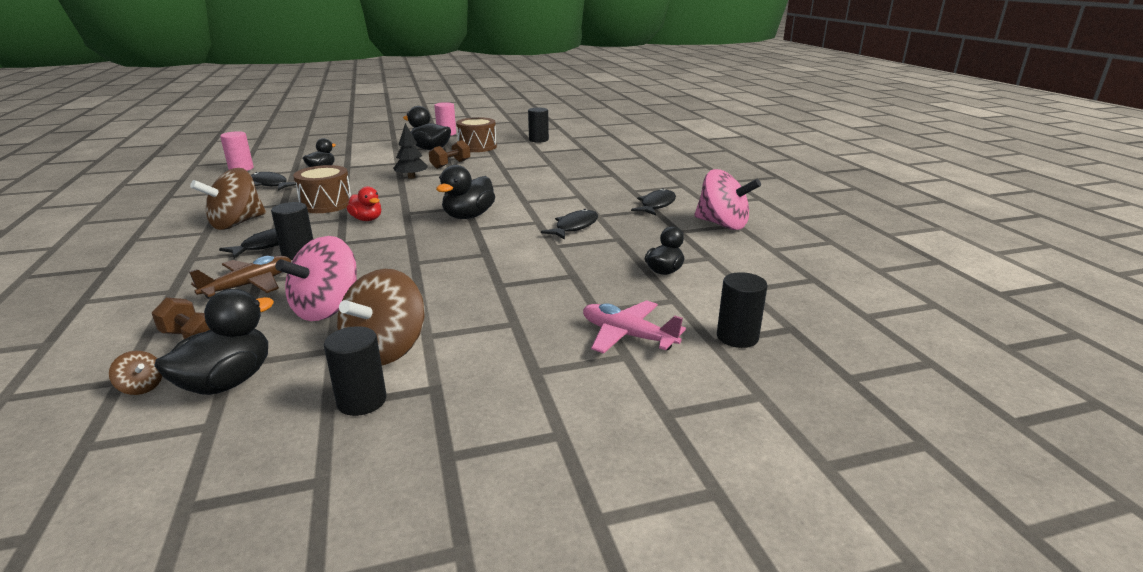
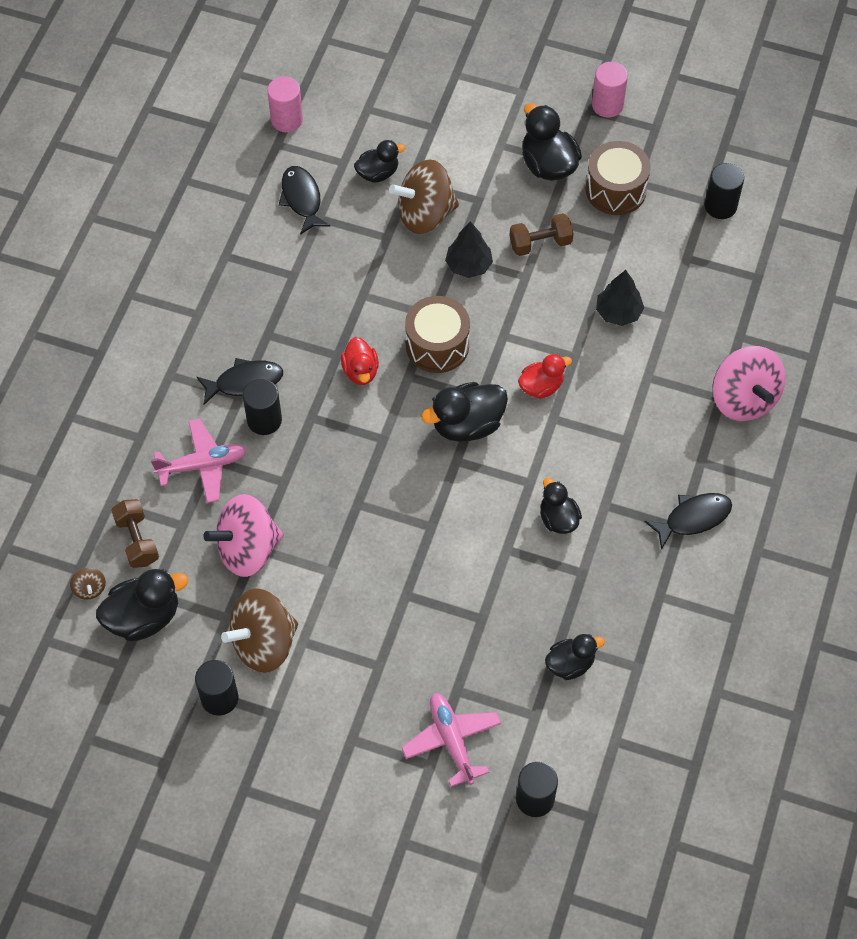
camera: 35 degrees right, 35 degrees up
brown plane [189,256,291,300] -> pink plane [151,419,246,503]
brown spinning top [190,168,266,230] -> brown spinning top moved to [389,160,459,234]
brown drum [293,165,351,213] -> brown drum moved to [405,296,470,373]
black fish [541,209,598,240] -> black duck [540,478,582,534]
pink spinning top [694,169,761,230] -> pink spinning top moved to [713,346,785,421]
none -> red duck [518,354,572,399]
none -> black tree [596,270,644,326]

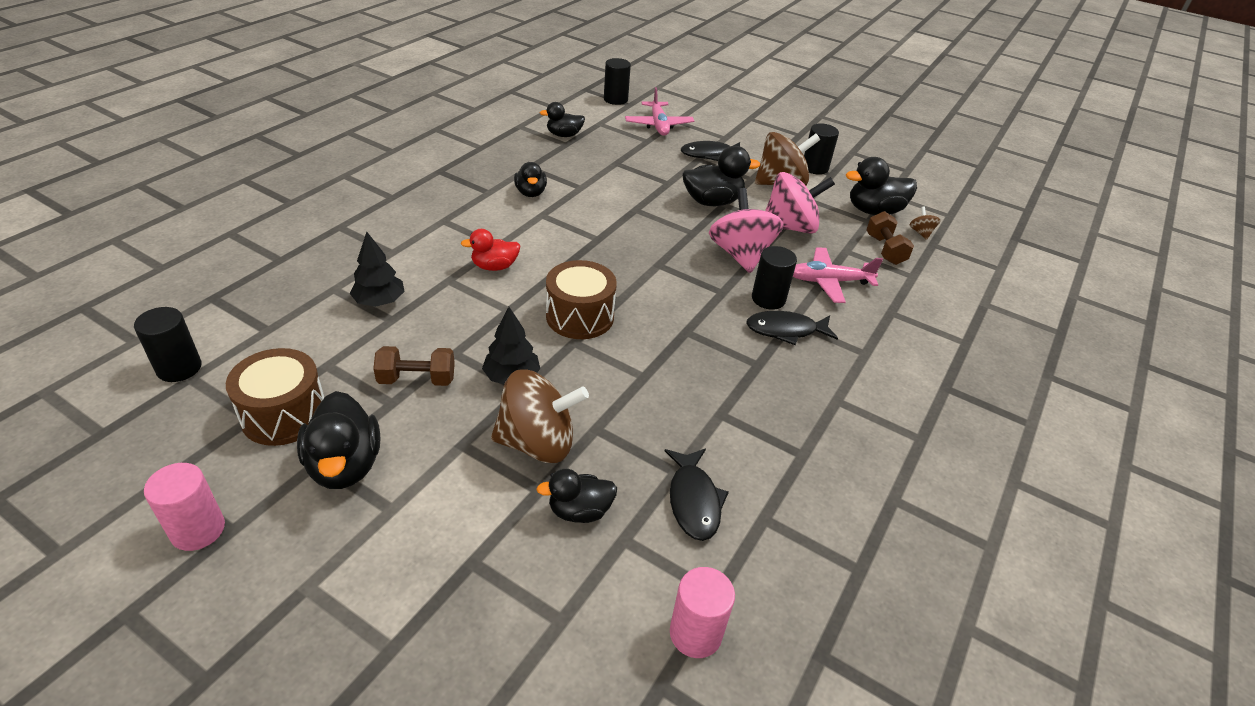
camera: 170 degrees left, 20 degrees down
red duck [341,337,379,385] -> none
black duck [421,382,508,442] -> black duck moved to [682,146,760,206]
black fish [645,493,732,550] -> black fish moved to [681,141,740,161]
pink spinning top [713,346,785,421] -> pink spinning top moved to [709,188,783,273]

